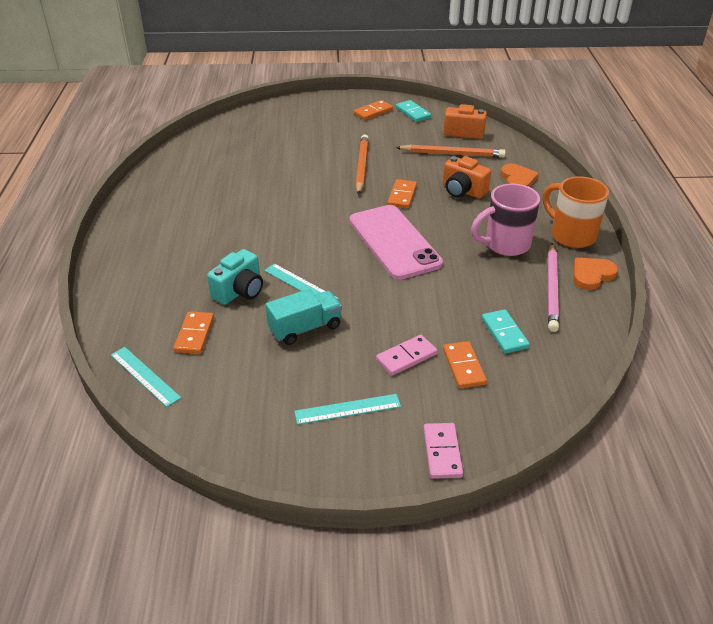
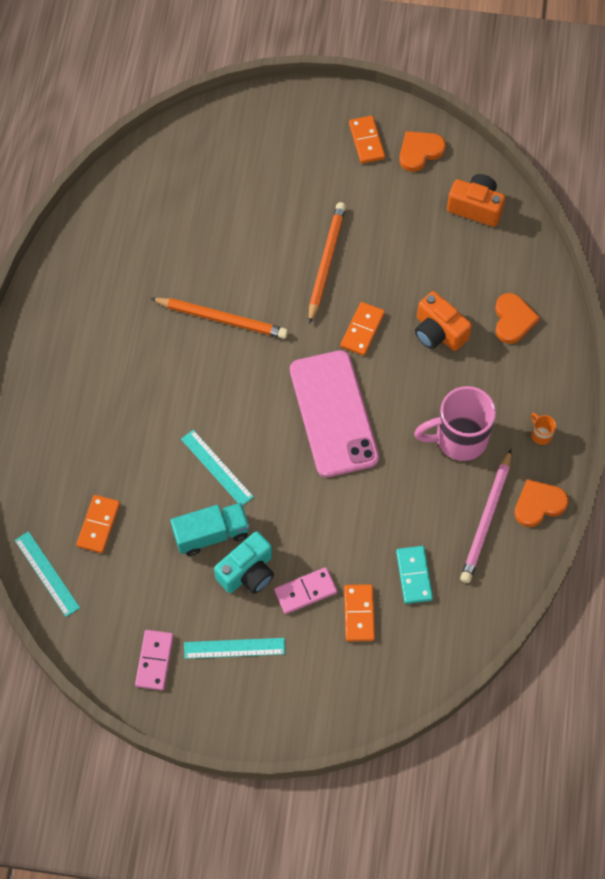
camera: 10 degrees right, 25 degrees up
turquoise camera [207,249,263,305] -> turquoise camera moved to [214,531,274,594]
orange domino [354,100,393,120] -> orange domino turned 75 degrees counterclockwise [349,116,385,164]
turquoise domino [396,100,431,122] -> orange heart [399,131,446,172]
orange pencil [396,144,506,158] -> orange pencil moved to [150,298,288,339]
pink domino [423,423,463,479] -> pink domino moved to [135,630,174,690]
orange mug [543,176,609,248] -> orange mug [531,413,556,445], size x0.40

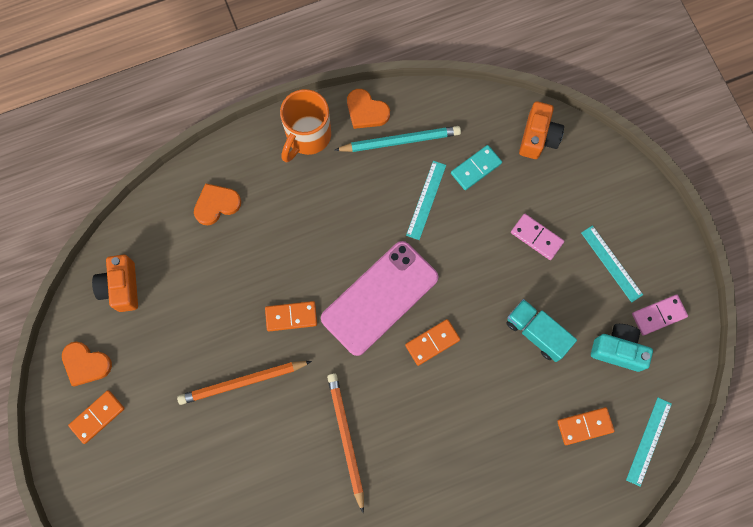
camera: 120 degrees left, 10 degrees up
turquoise ruler [181,430,254,505] -> turquoise ruler moved to [406,161,446,240]
turquoise camera [214,531,274,594] -> turquoise camera moved to [591,324,653,372]
orange domino [344,584,375,642] -> orange domino moved to [405,319,460,366]
pink mug [414,386,496,461] -> none
orange camera [415,291,472,351] -> orange camera moved to [519,101,564,159]
pink pencil [460,449,511,583] -> turquoise pencil [335,126,461,152]
orange mug [531,413,556,445] -> orange mug [280,89,331,162], size x2.47

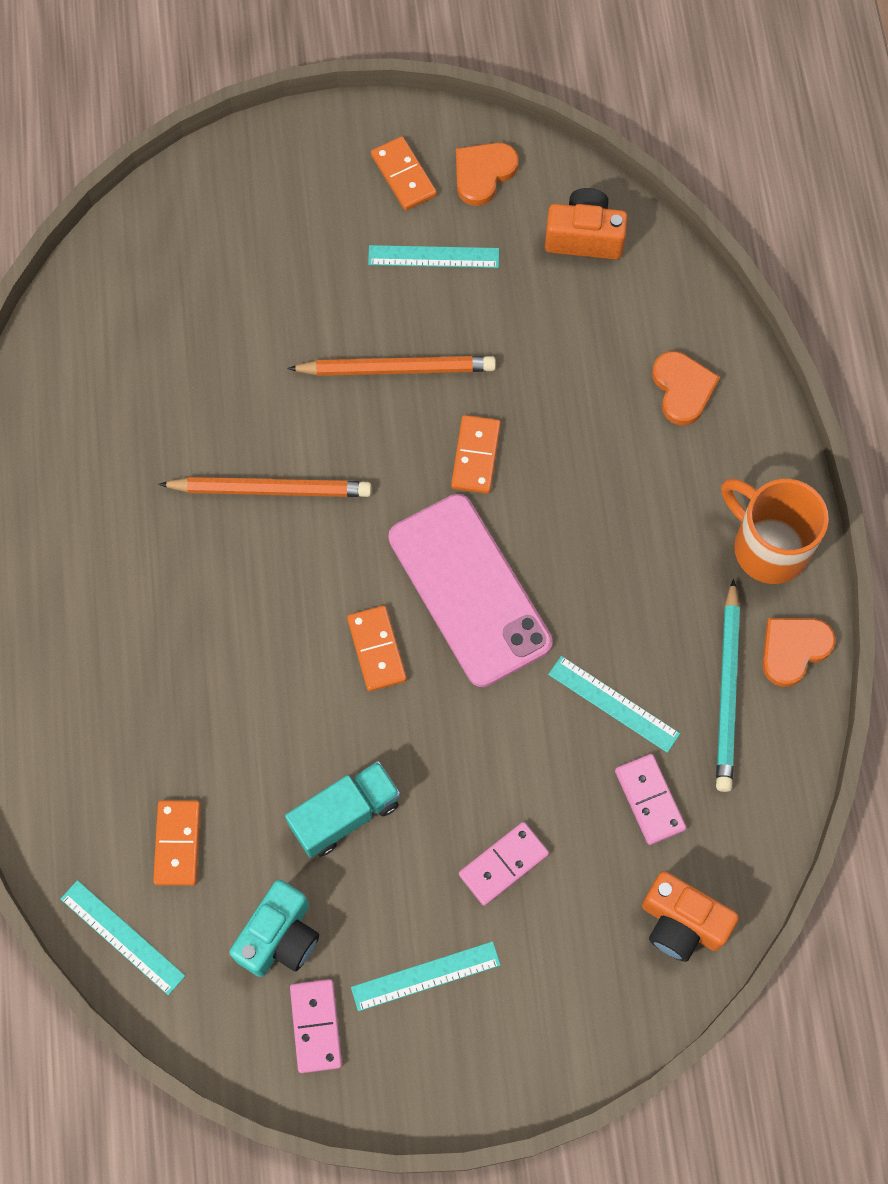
camera: 105 degrees right, 5 degrees down
orange pencil [177,361,312,405] -> orange pencil turned 90 degrees clockwise [287,356,496,376]
turquoise domino [451,145,502,190] -> pink domino [615,754,686,845]
none -> turquoise ruler [368,245,499,268]

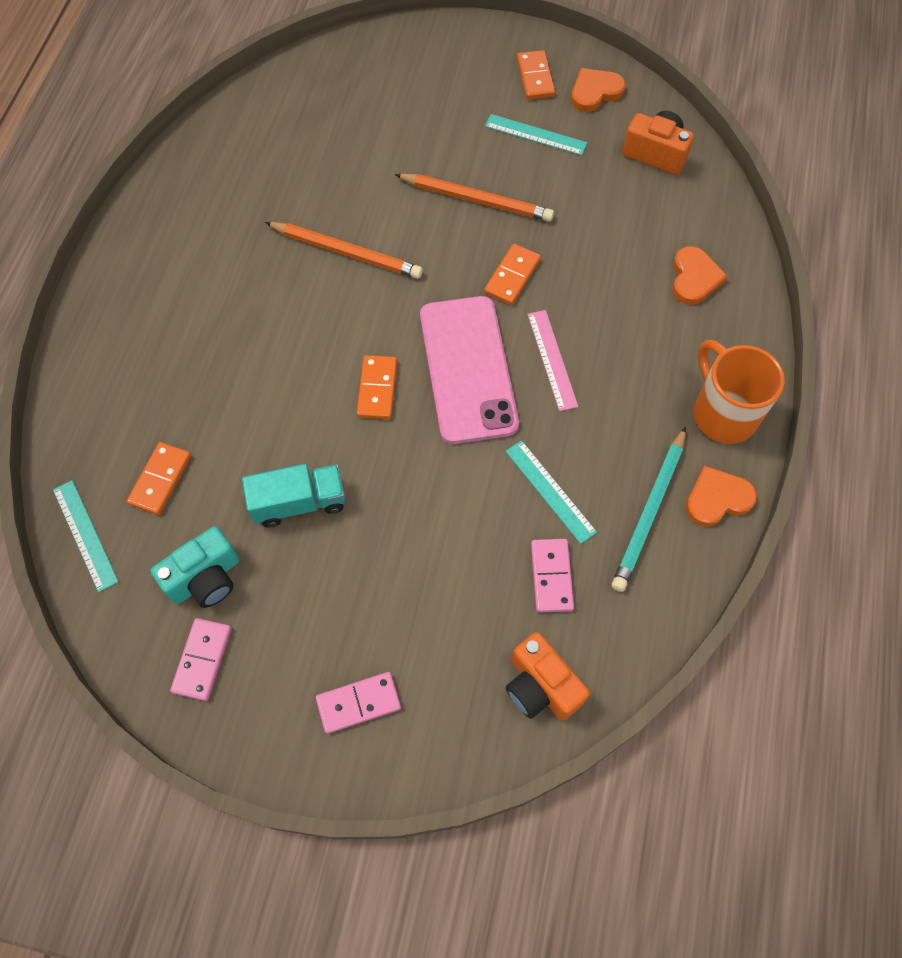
camera: 20 degrees right, 5 degrees down
turquoise ruler [351,941,501,1011] -> none
pink domino [459,822,549,906] -> pink domino moved to [316,672,401,734]
none -> pink ruler [527,310,578,411]

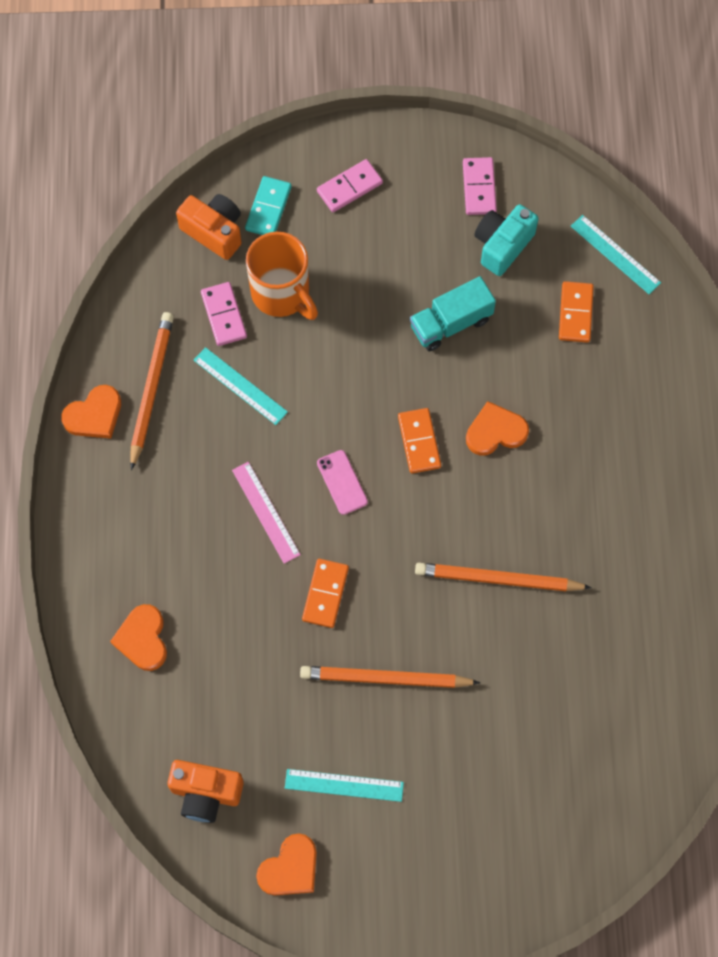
camera: 165 degrees right, 5 degrees up
pink phone [420,296,519,444] -> pink phone [317,450,368,515], size x0.42
orange domino [517,50,555,100] -> none
turquoise pencil [612,427,686,592] -> orange pencil [130,312,174,470]
orange mug [694,340,784,444] -> orange mug moved to [246,232,318,320]
none -> turquoise domino [245,176,292,235]
none -> orange heart [466,401,529,456]

